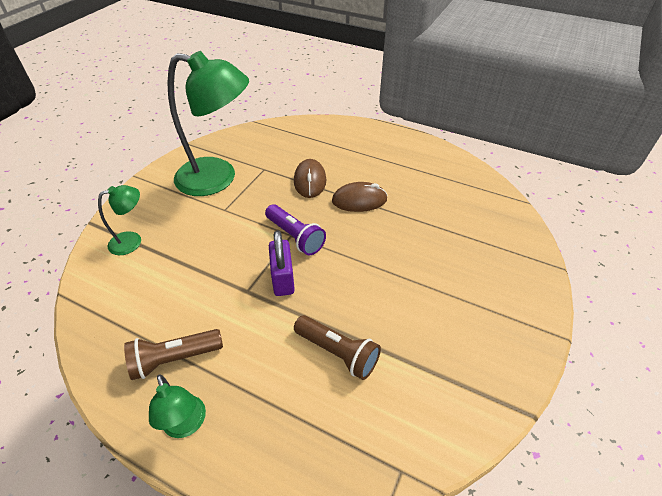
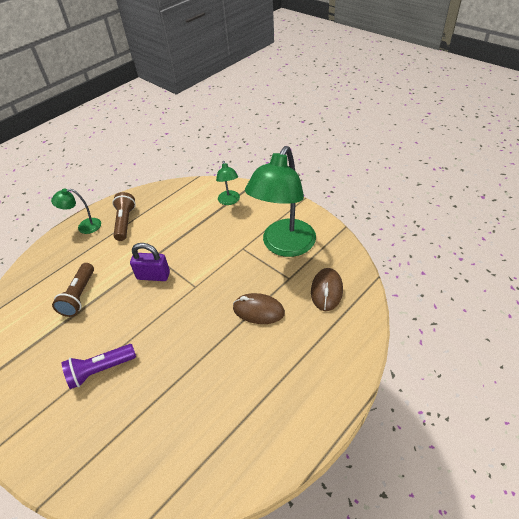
camera: 110 degrees right, 0 degrees up
purple flashlight [265,204,326,255] -> purple flashlight moved to [61,344,136,389]
brown flashlight [294,315,381,380] -> brown flashlight turned 45 degrees counterclockwise [52,263,94,317]
brown mouse [332,182,388,212] -> brown mouse moved to [311,268,343,311]

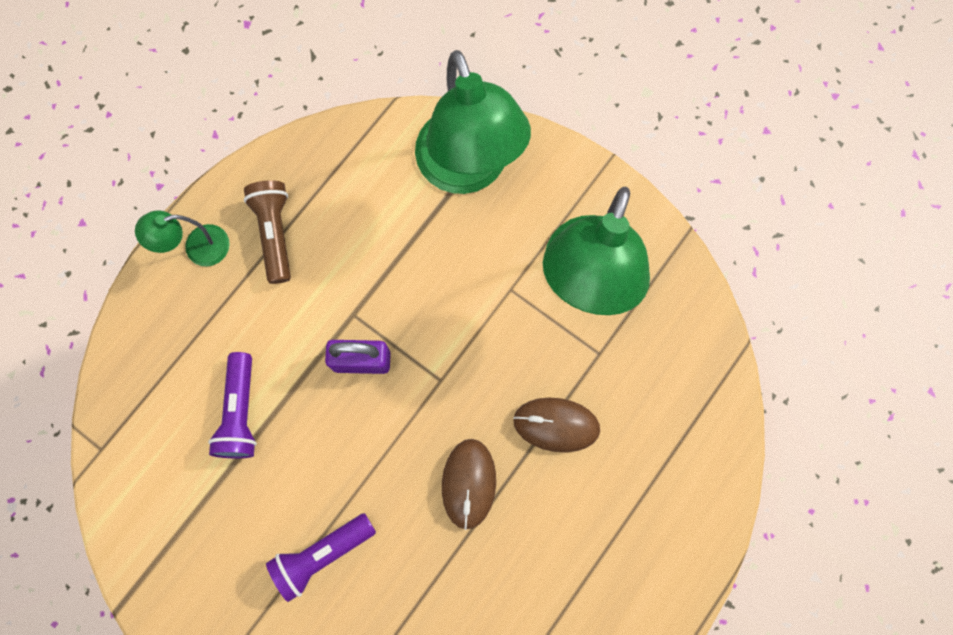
camera: 10 degrees left, 30 degrees up
brown flashlight [52,263,94,317] -> purple flashlight [208,352,257,458]
green lamp [216,161,240,205] -> green lamp [415,50,531,194], size x2.16
brown mouse [311,268,343,311] -> brown mouse moved to [442,439,496,530]

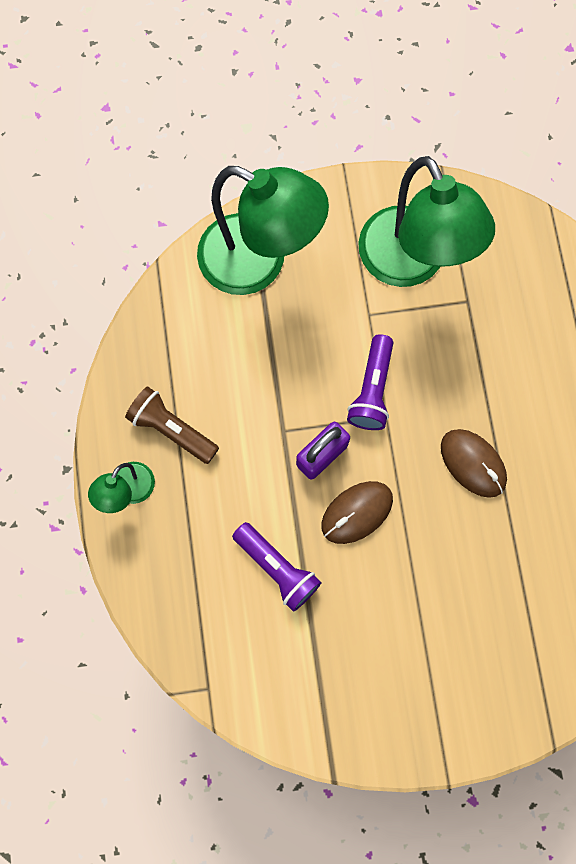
camera: 45 degrees left, 0 degrees up
purple flashlight [266,513,376,602] -> purple flashlight moved to [347,334,393,430]
brown mouse [513,398,600,453] -> brown mouse moved to [321,481,393,544]

